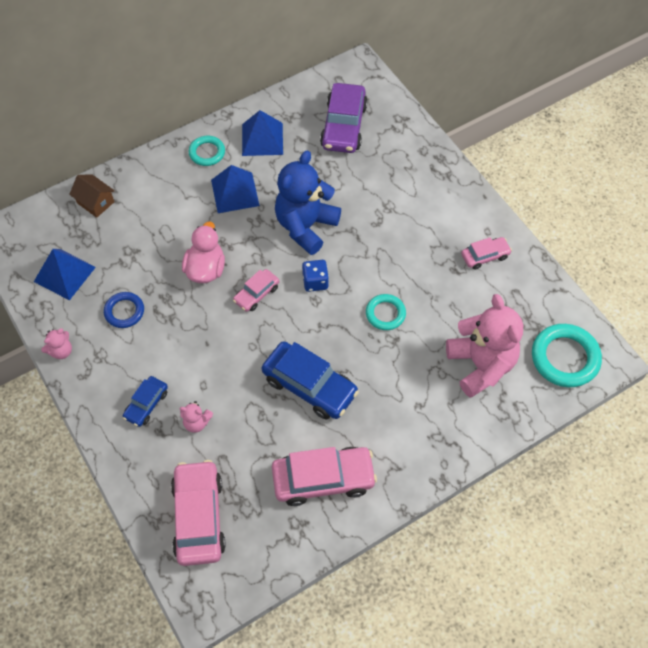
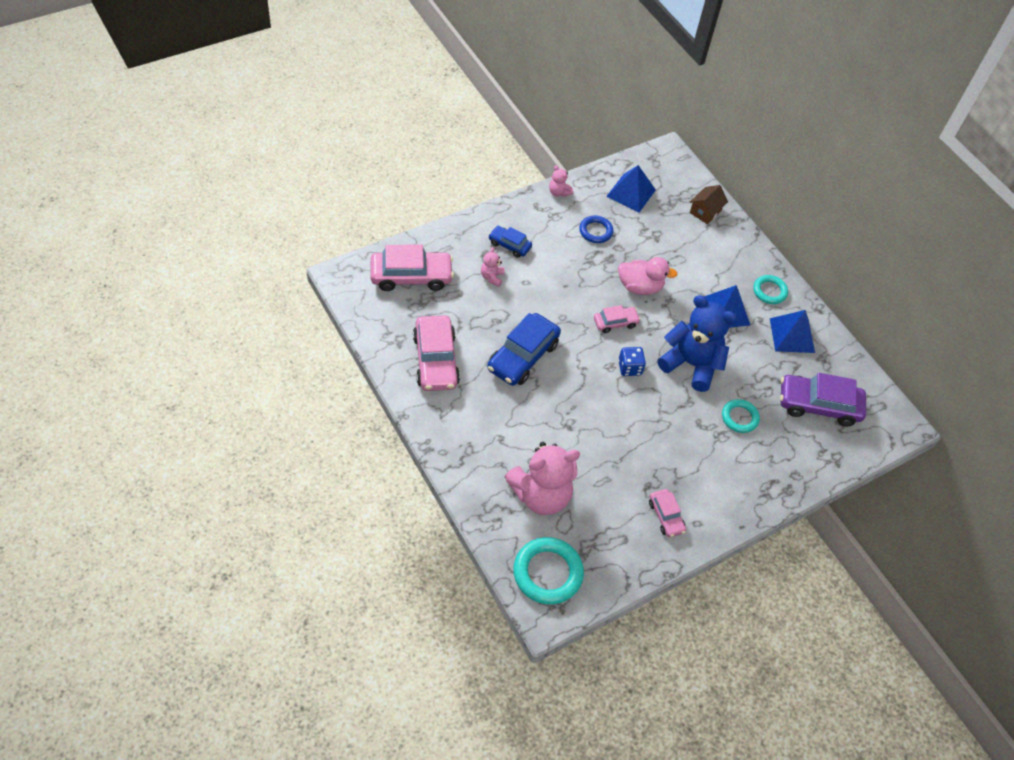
camera: 85 degrees right, 5 degrees down
pink car [233,269,279,312] -> pink car turned 120 degrees clockwise [594,305,640,333]
turquoise ring [366,294,406,330] -> turquoise ring moved to [722,399,760,433]

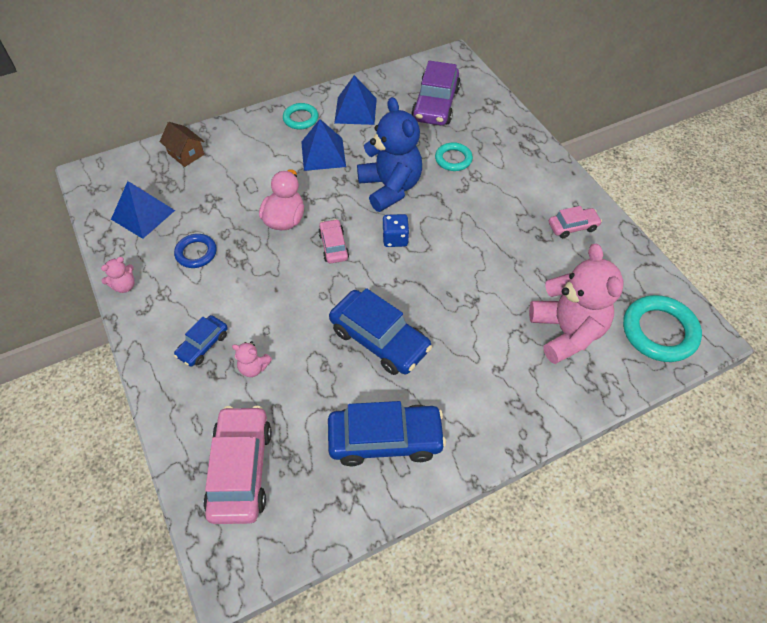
camera: 80 degrees left, 0 degrees up
pink car [413,315,460,391] -> blue car [328,401,446,466]
blue teddy bear [657,295,737,392] -> blue teddy bear turned 120 degrees clockwise [357,97,422,212]

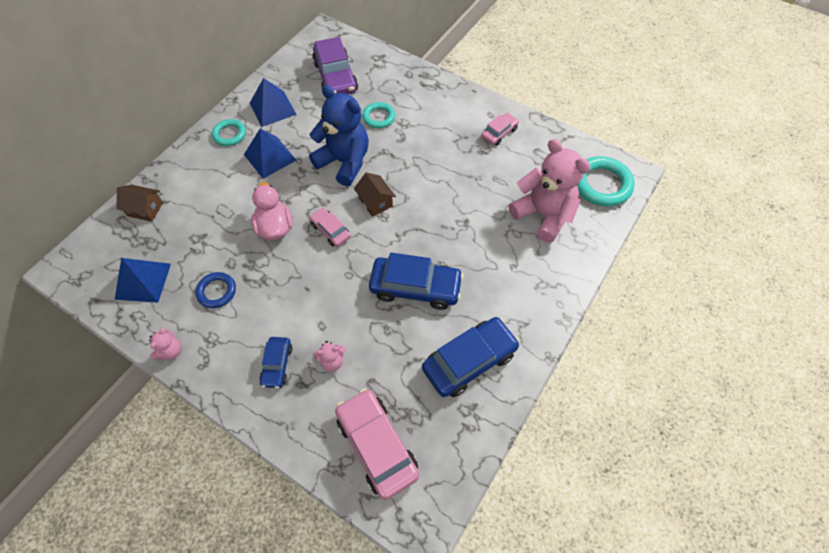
camera: 30 degrees left, 5 degrees up
blue dice [383,214,409,247] -> brown house [354,172,396,217]

